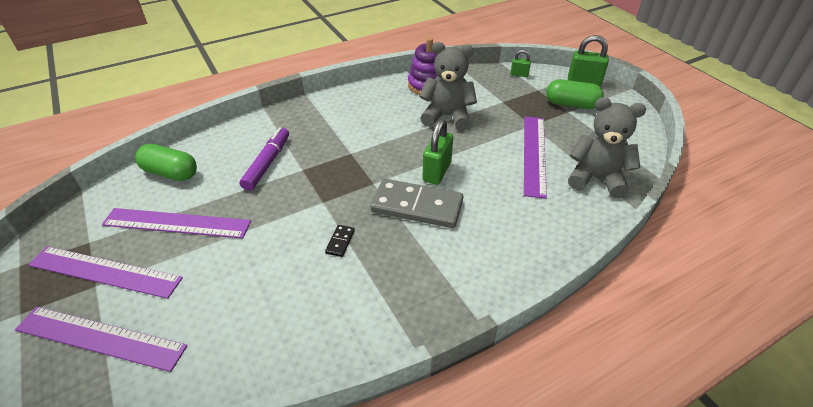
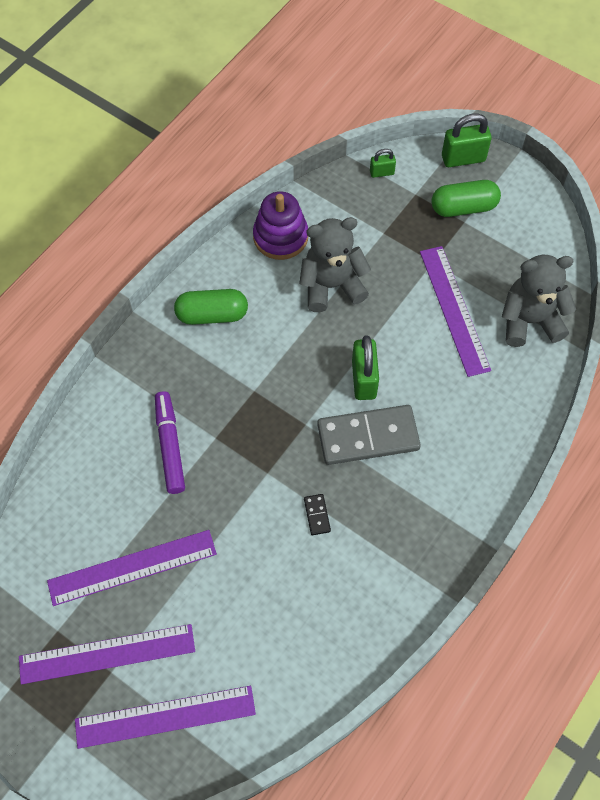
camera: 25 degrees left, 20 degrees up
green capsule [135,144,197,181] -> green capsule moved to [174,289,248,325]

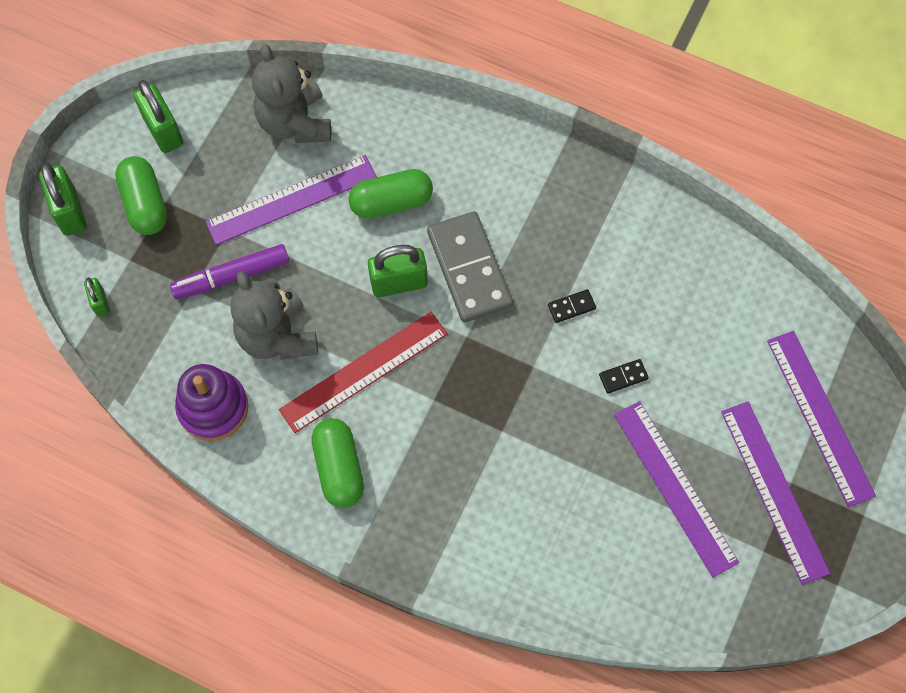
camera: 100 degrees left, 5 degrees up
purple marker [155,391,185,494] -> purple marker moved to [170,244,289,299]
none -> green padlock [133,80,183,153]
none -> red ruler [279,312,448,433]
none -> green capsule [348,169,433,219]
none -> black domino [599,359,649,394]

